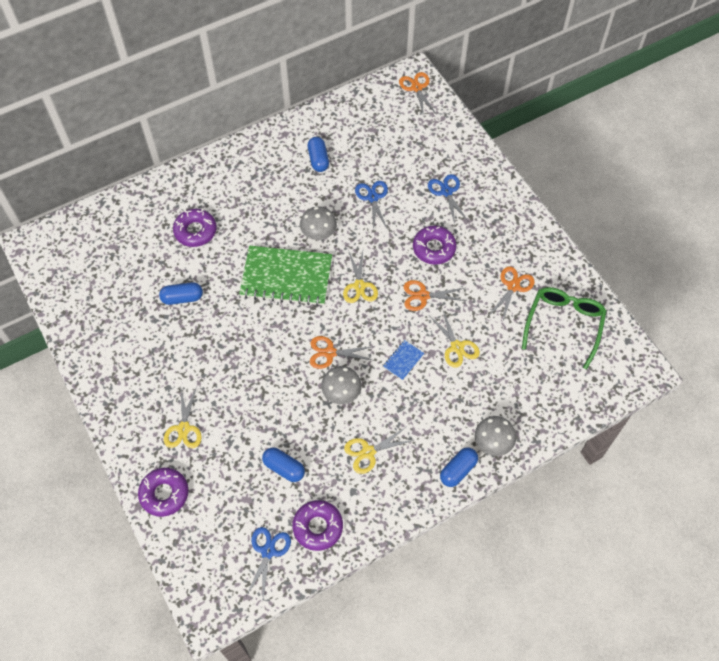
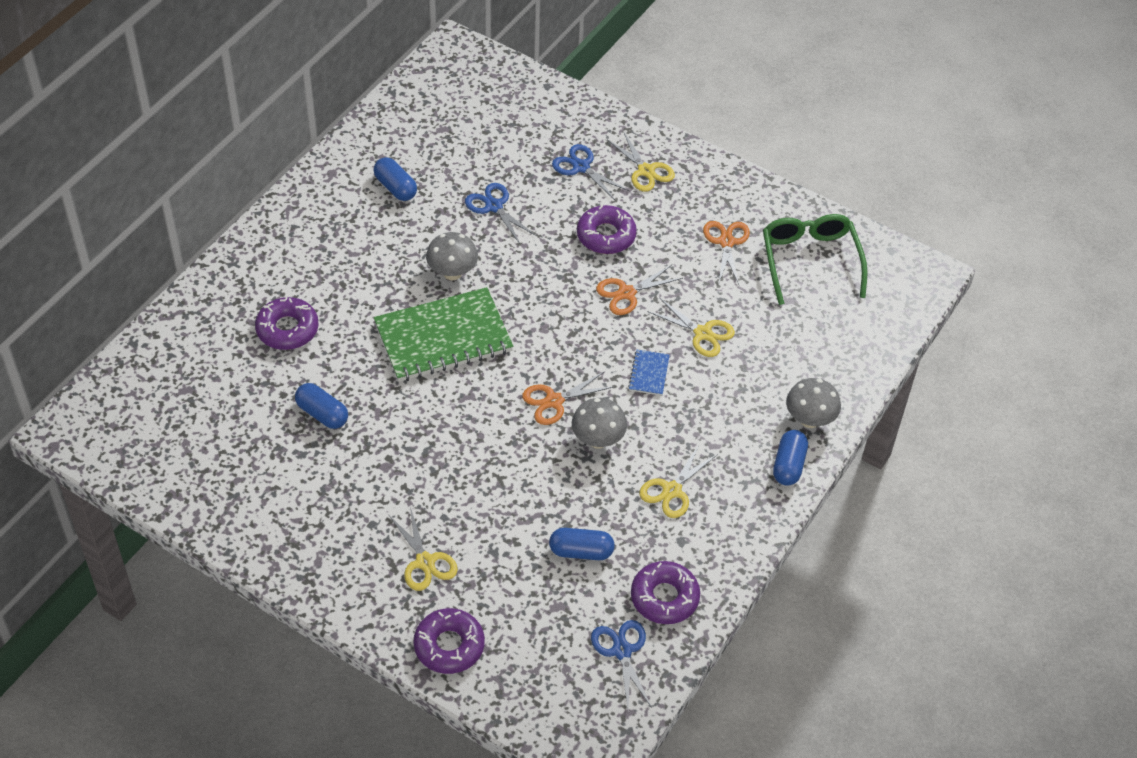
camera: 30 degrees left, 10 degrees down
blue capsule [159,282,203,305] -> blue capsule turned 75 degrees clockwise [295,383,348,429]
yellow scissors [343,250,378,303] -> yellow scissors moved to [607,131,675,192]
orange scissors [399,72,436,117] -> none

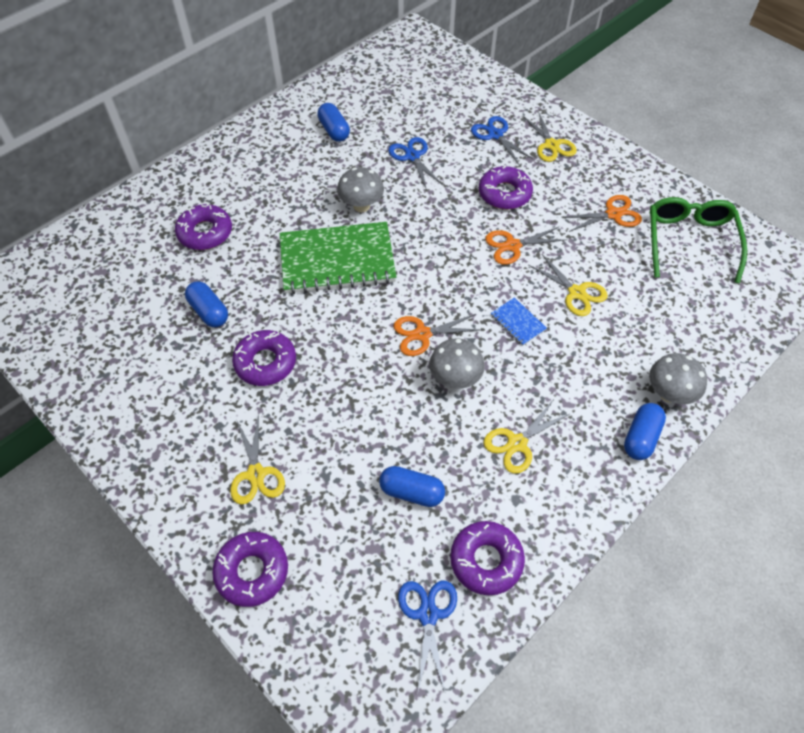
camera: 15 degrees right, 5 degrees up
blue notebook [628,350,670,396] -> blue notebook turned 60 degrees counterclockwise [491,298,547,346]
orange scissors [703,221,750,285] -> orange scissors turned 60 degrees clockwise [561,195,642,232]
none -> purple donut [232,330,296,386]

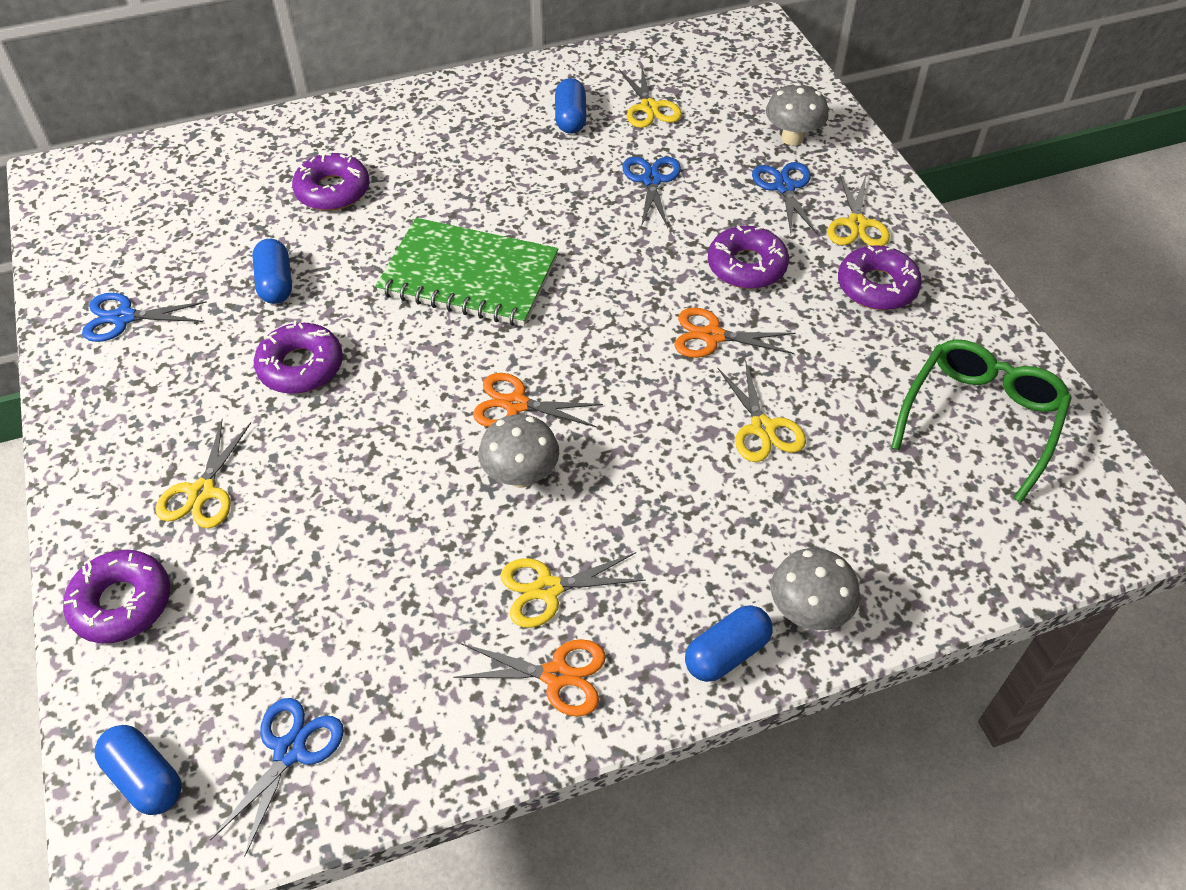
camera: 25 degrees right, 5 degrees down
grey mushroom [337,167,384,212] -> grey mushroom moved to [766,83,828,146]
blue capsule [379,466,445,507] -> blue capsule moved to [94,725,181,815]
purple donut [450,521,525,595] -> purple donut moved to [838,245,922,310]
blue notebook [491,298,547,346] -> none
orange scissors [561,195,642,232] -> orange scissors moved to [453,639,606,717]
none -> blue scissors [82,293,207,342]
none -> yellow scissors [619,67,682,128]

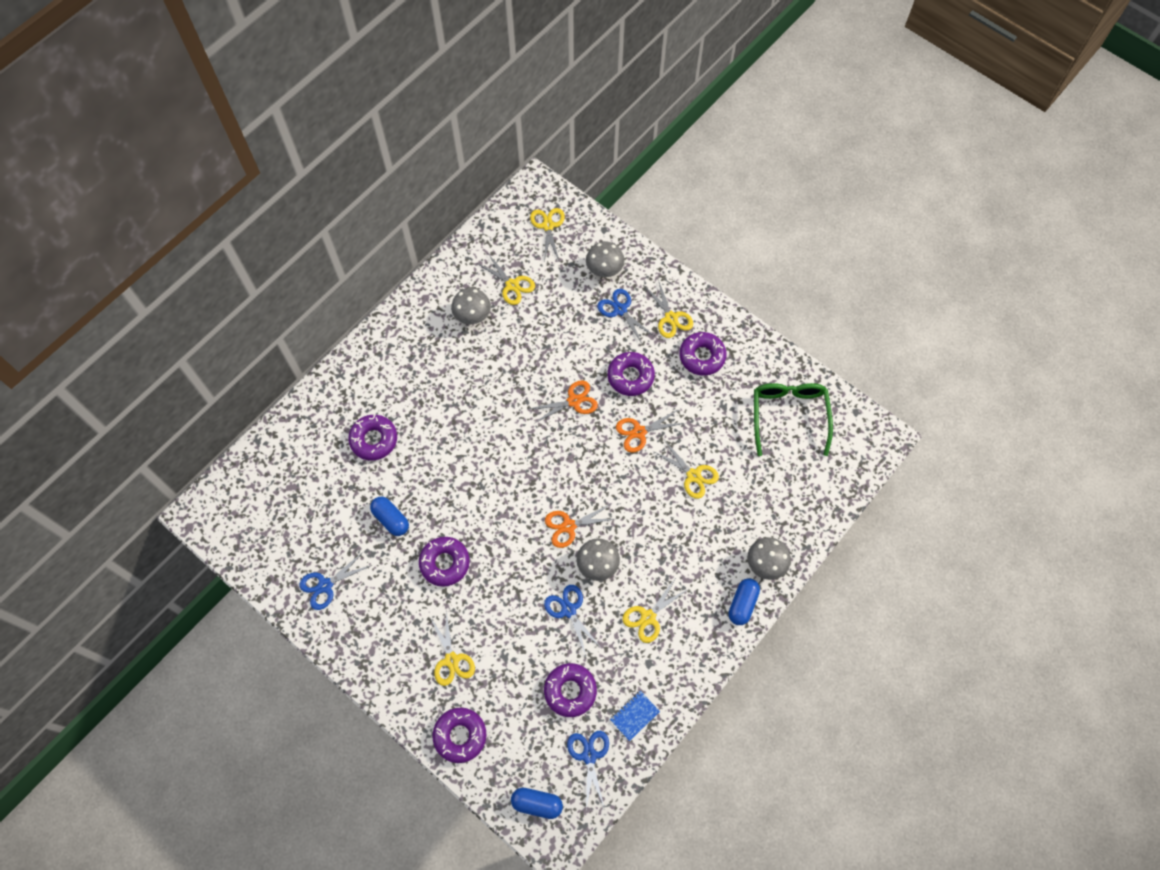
camera: 30 degrees left, 15 degrees up
green notebook [375,218,559,326] -> none
orange scissors [453,639,606,717] -> orange scissors moved to [529,380,598,423]
blue capsule [555,78,587,134] -> grey mushroom [451,288,491,324]
blue scissors [623,157,681,228] -> blue scissors moved to [544,585,600,656]
none -> yellow scissors [530,208,565,261]
none -> purple donut [544,663,597,717]
none -> blue notebook [610,691,660,741]

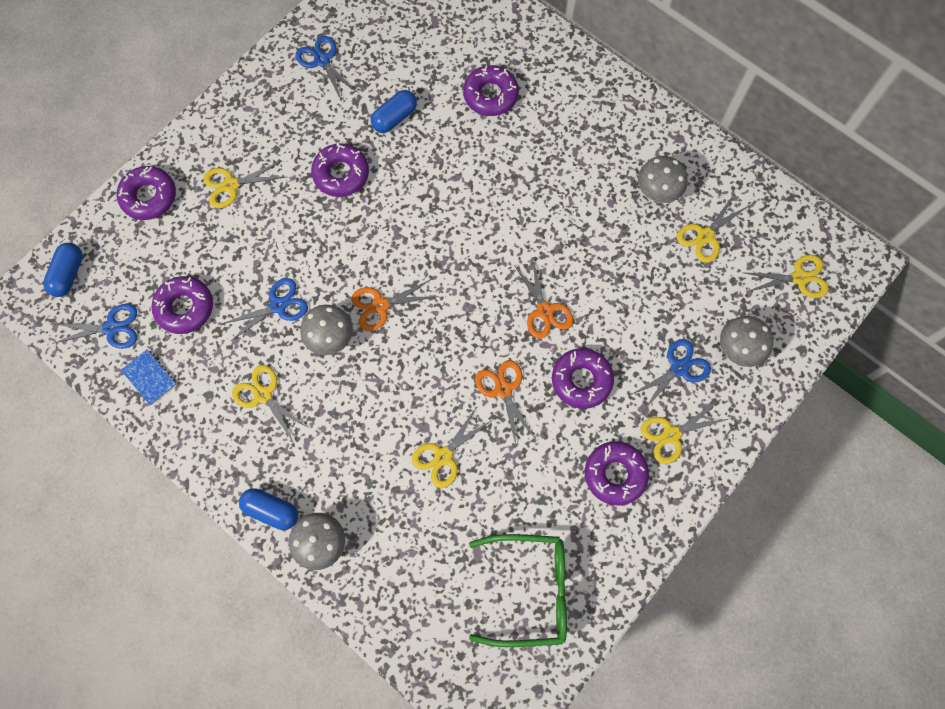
camera: 90 degrees right, 5 degrees up
orange scissors [545,504,614,548] -> orange scissors turned 90 degrees counterclockwise [351,279,438,331]

